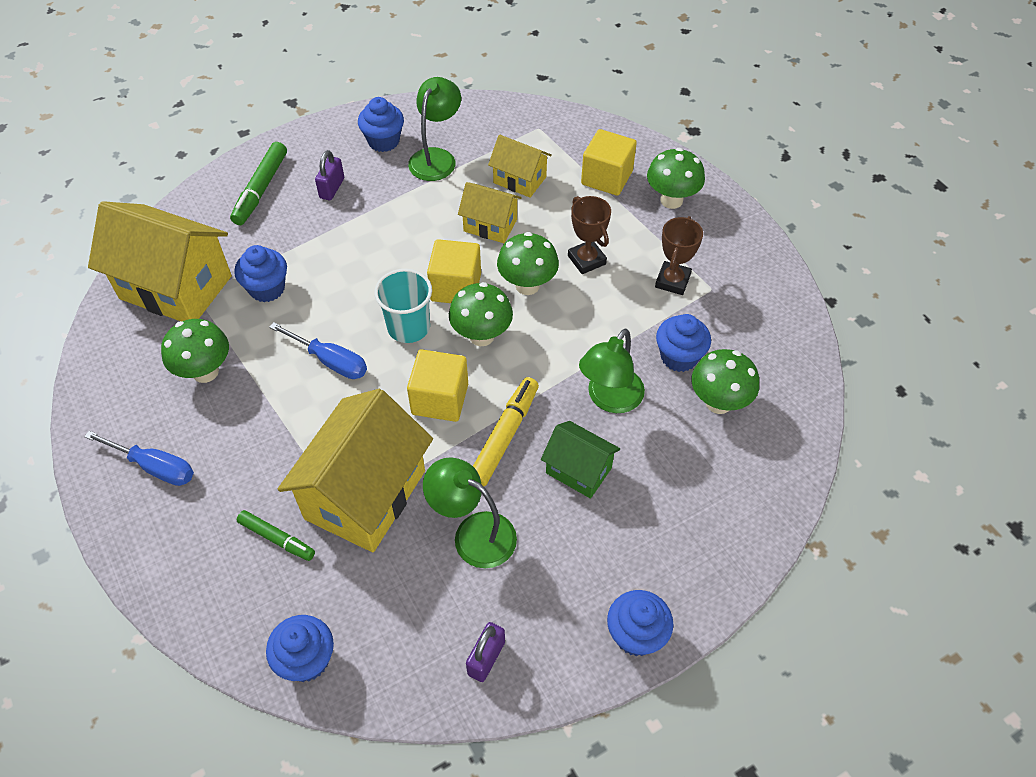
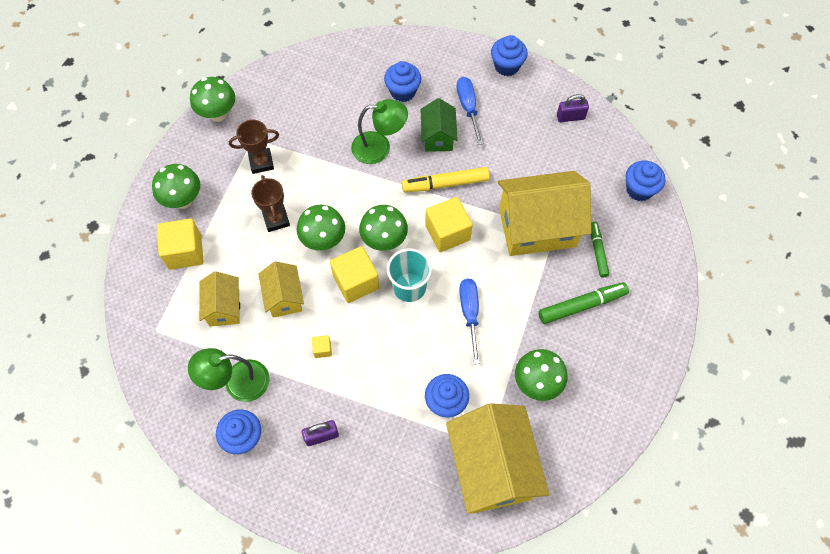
camera: 125 degrees left, 10 degrees up
blue screwdriver [84,431,194,486] -> blue screwdriver moved to [457,77,483,145]
green marker [230,142,287,225] -> green marker moved to [538,282,629,324]
green lamp [423,457,517,568] -> none
brown trophy [568,196,611,274] -> brown trophy turned 45 degrees counterclockwise [251,175,290,232]
blue cupcake [656,314,711,372] -> blue cupcake moved to [384,61,422,102]
green mushroom [691,349,759,414] -> green mushroom moved to [190,77,235,122]
none -> yellow cube [312,335,332,358]

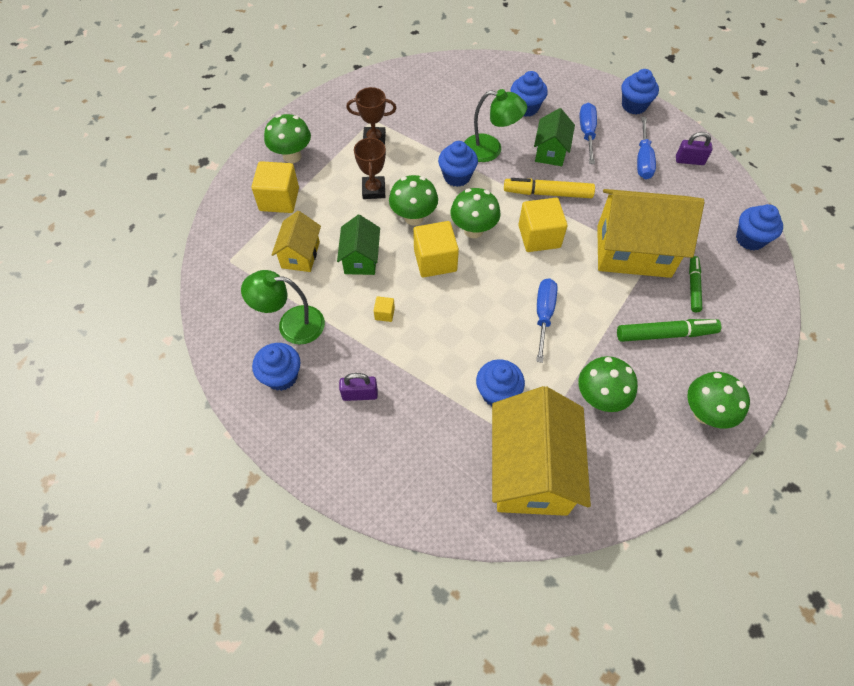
camera: 15 degrees right, 5 degrees down
green mushroom [190,77,235,122] -> green mushroom moved to [687,372,750,429]
yellow house [259,261,304,318] -> green house [337,215,380,275]
turquoise cup [387,248,432,302] -> none
none -> blue cupcake [438,141,478,187]
none -> blue screwdriver [637,117,656,179]

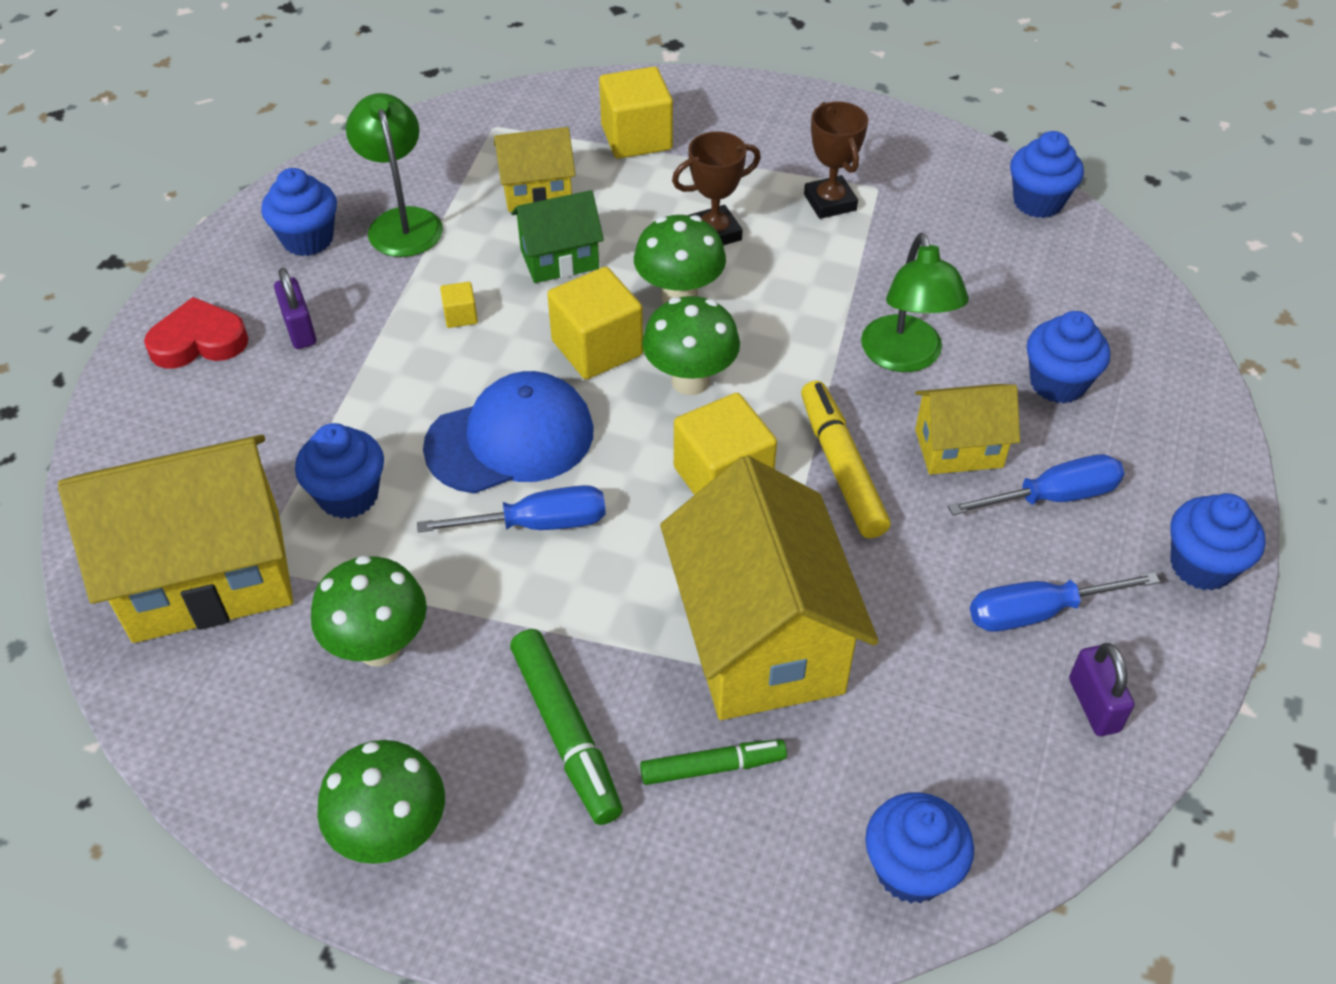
camera: 70 degrees right, 10 degrees down
green mushroom [264,114,311,163] -> none
blue cupcake [438,141,478,187] -> blue cupcake moved to [1010,131,1084,218]
green house [534,108,575,166] -> yellow house [915,384,1020,475]
none -> red heart [144,297,249,368]
none -> blue cap [423,371,593,494]

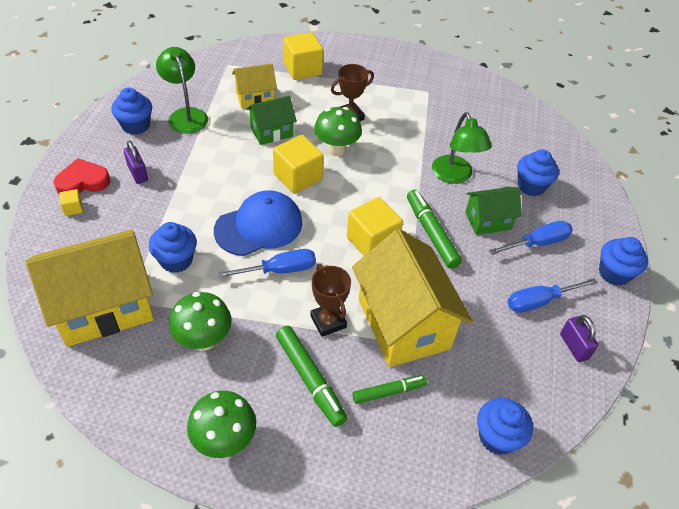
camera: 10 degrees left, 0 degrees up
yellow cube [440,282,478,328] -> yellow cube moved to [59,189,83,216]
green mushroom [642,296,740,395] -> none
yellow marker [801,381,891,538] -> green marker [407,190,462,269]
brown trophy [804,102,868,219] -> brown trophy moved to [310,264,351,337]
yellow house [915,384,1020,475] -> green house [465,187,522,235]
blue cupcake [1010,131,1084,218] -> none

